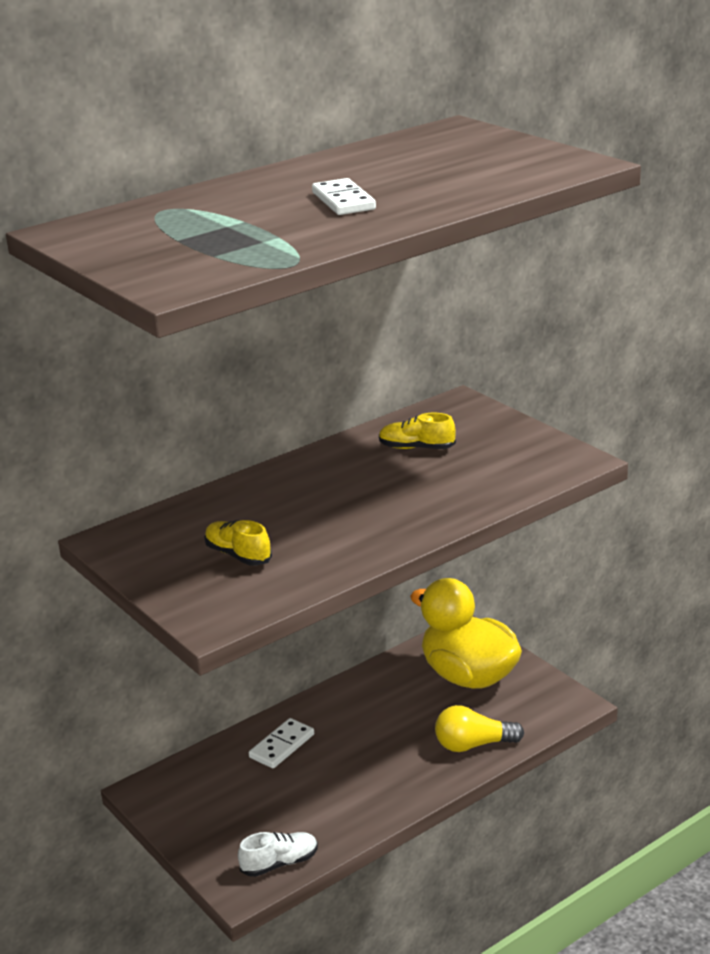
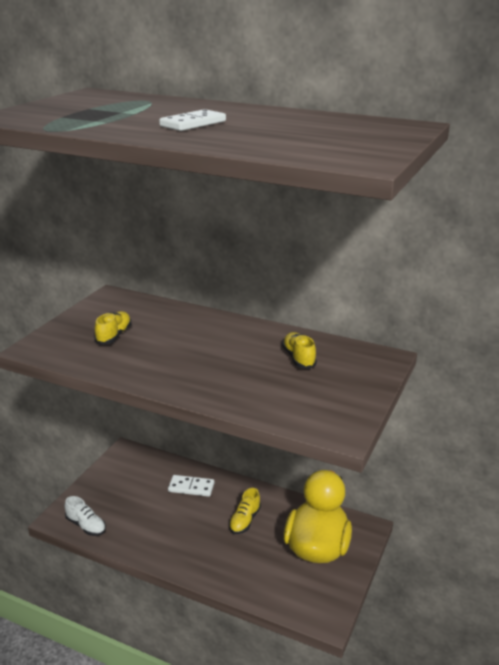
camera: 60 degrees right, 0 degrees up
yellow light bulb [435,705,524,752] -> none
none -> yellow shoe [229,488,261,534]

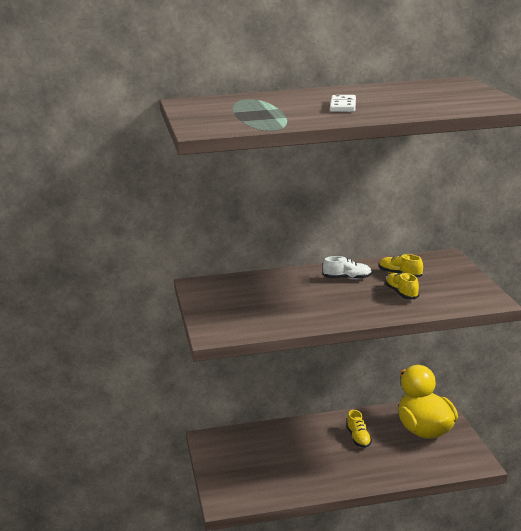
camera: 35 degrees left, 5 degrees down
white shoe [65,496,106,536] -> white shoe moved to [323,256,372,280]
yellow shoe [94,311,131,345] -> yellow shoe moved to [385,272,419,299]
white domino [168,475,214,497] -> none

